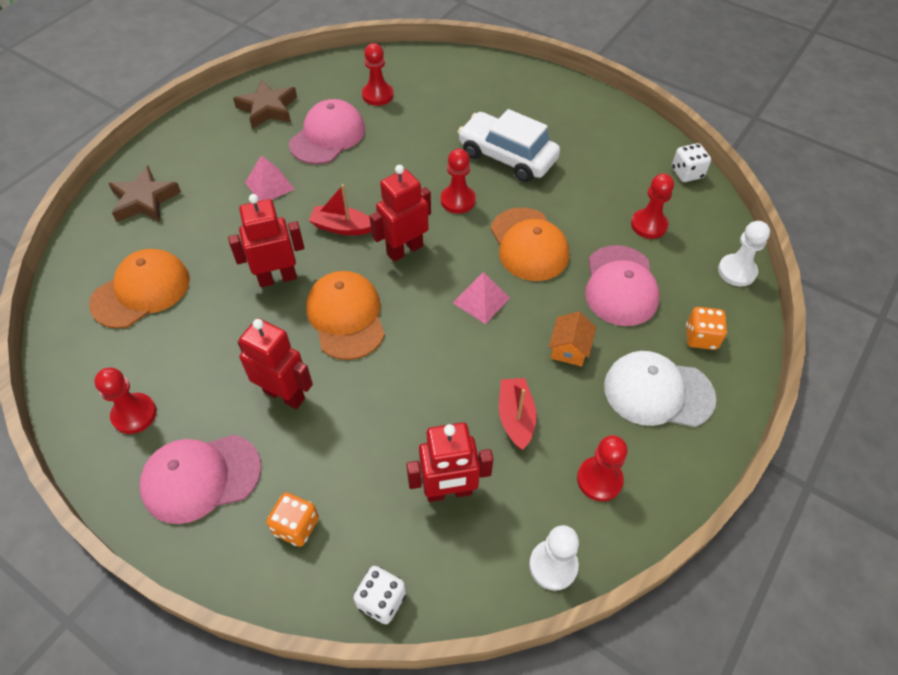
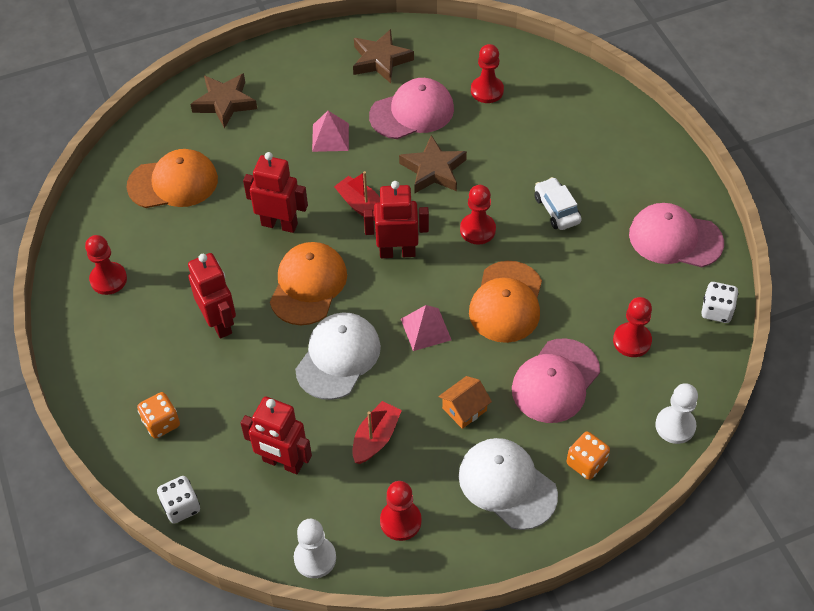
camera: 35 degrees right, 0 degrees up
pink cap [139,435,261,524] -> pink cap moved to [629,203,724,267]
white car [458,109,560,182] -> white car [534,177,582,230], size x0.57
none -> white cap [295,312,381,400]
none -> brown star [399,135,467,194]

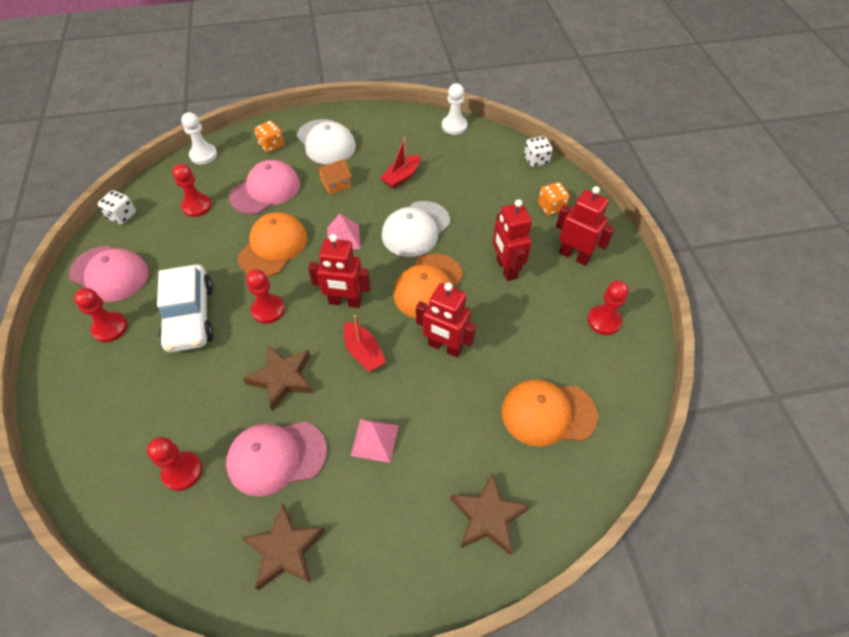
camera: 170 degrees left, 0 degrees up
red robot [241,396,312,474] -> red robot moved to [556,186,615,266]
red pawn [380,481,422,541] -> red pawn moved to [74,288,127,342]
white car [534,177,582,230] -> white car [157,264,214,353], size x1.74

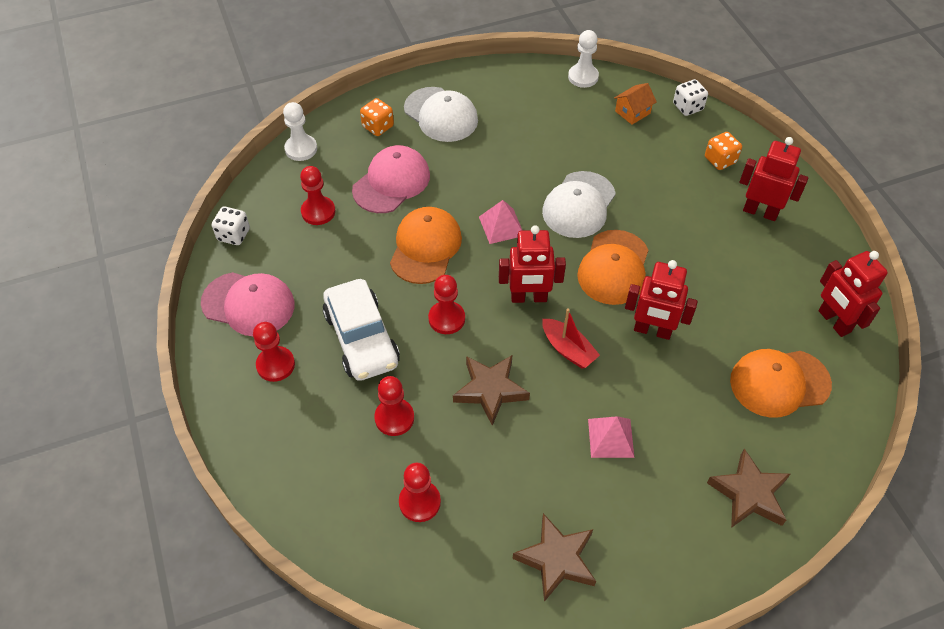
camera: 10 degrees left, 0 degrees up
pink cap [226,422,327,497] -> none
orange house [317,159,352,195] -> orange house moved to [614,83,657,125]
red boat [380,137,420,189] -> none
red robot [493,199,532,281] -> red robot moved to [819,251,888,337]
red pawn [587,281,629,335] -> red pawn moved to [374,376,414,436]

